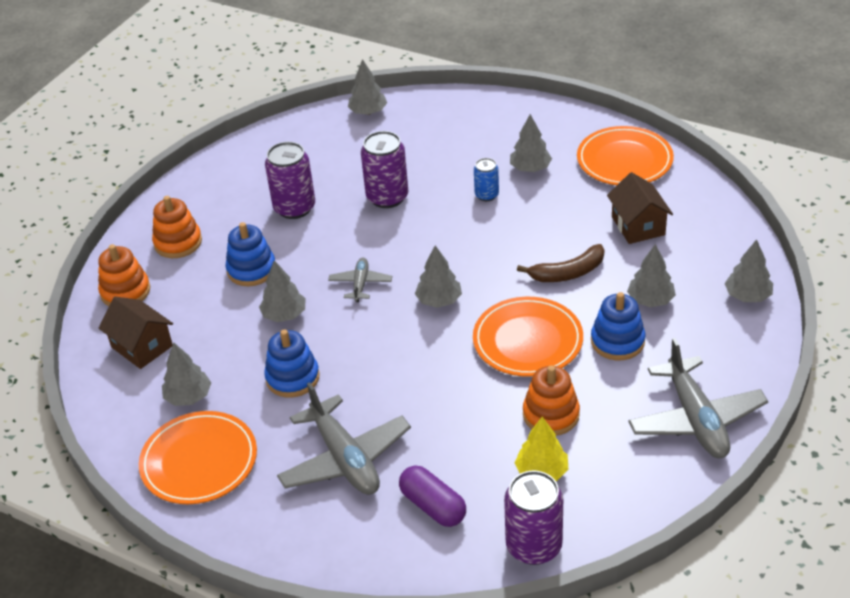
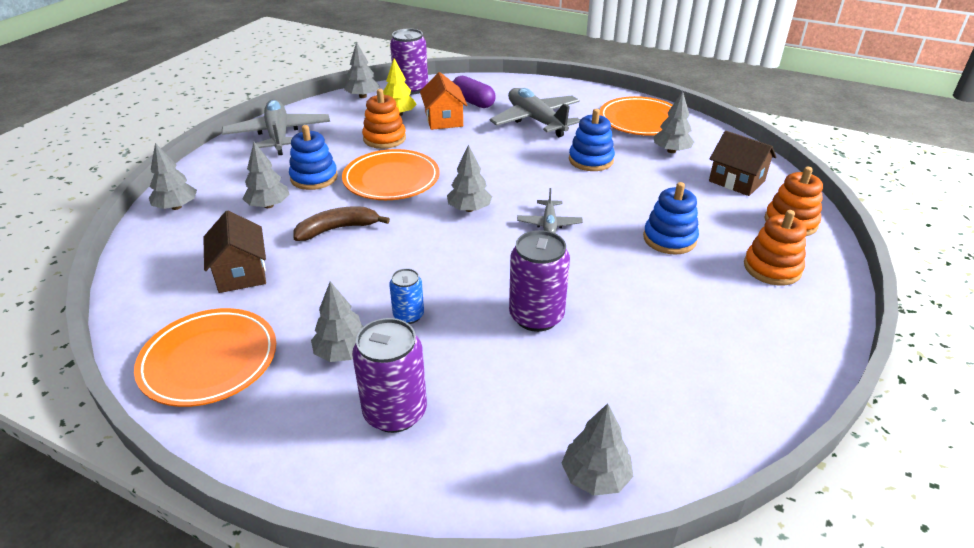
camera: 175 degrees right, 5 degrees down
grey tree [259,260,306,322] -> grey tree moved to [344,42,380,98]
purple can [265,142,315,219] -> purple can moved to [352,318,427,433]
none -> orange house [420,72,467,130]

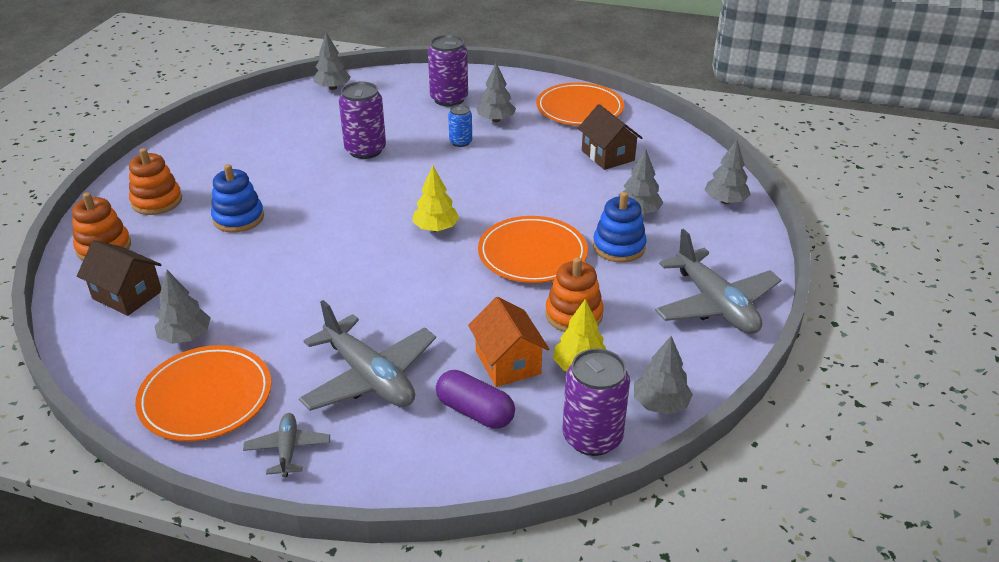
camera: 170 degrees right, 0 degrees up
brown banana [293,206,390,241] -> none
grey tree [447,145,492,212] -> yellow tree [412,166,459,232]
grey plane [517,188,583,233] -> grey plane moved to [243,413,330,477]
blue stacking toy [569,109,615,171] -> none

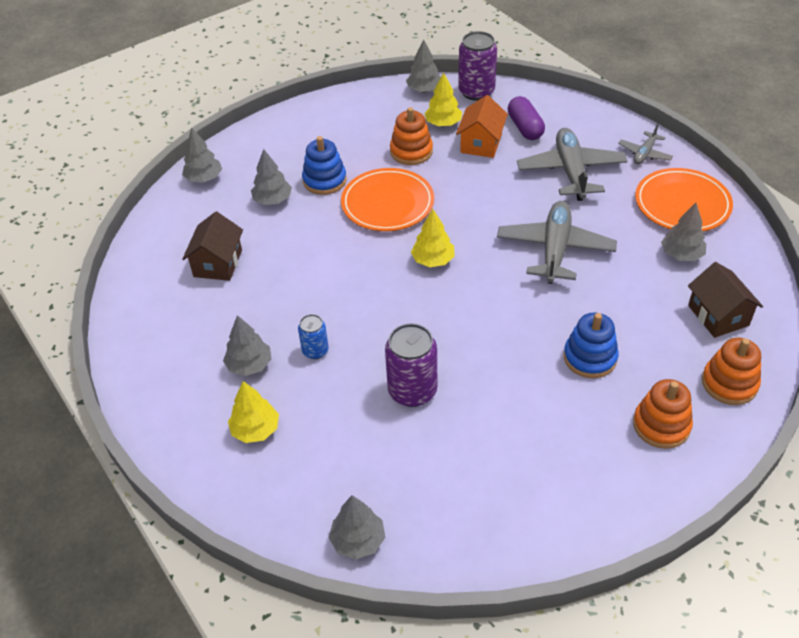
camera: 140 degrees left, 10 degrees up
purple can [428,35,468,107] -> yellow tree [228,381,279,443]
orange plate [536,83,624,126] -> none
grey plane [655,229,781,334] -> grey plane moved to [497,201,617,284]

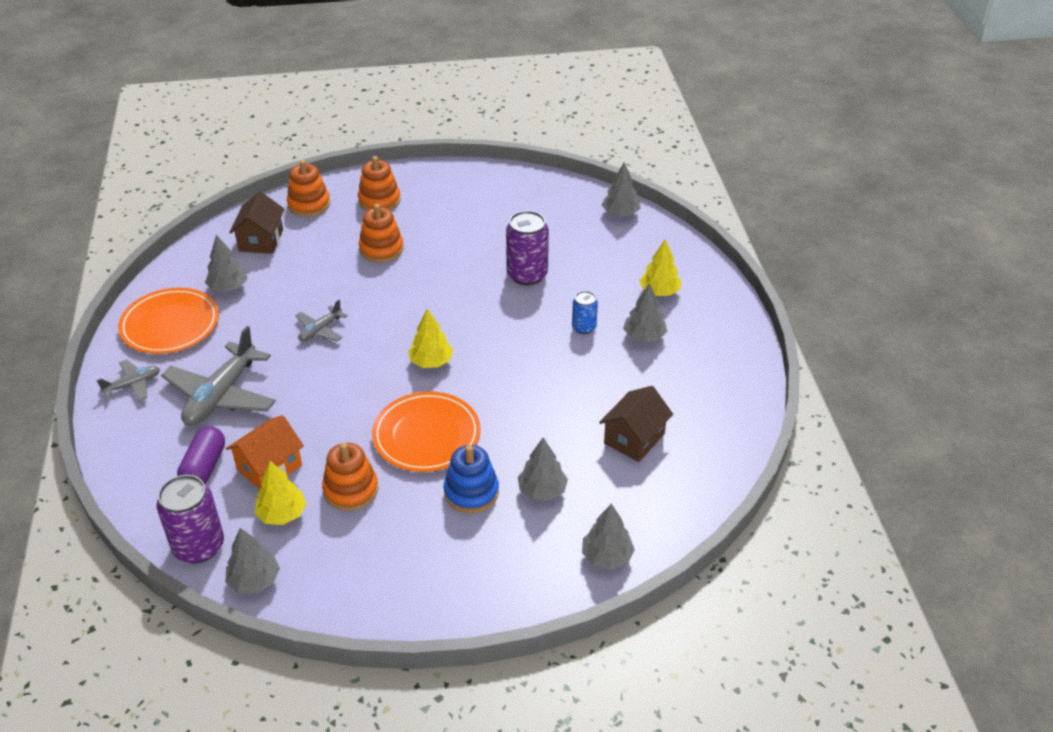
camera: 155 degrees left, 5 degrees down
grey plane [497,201,617,284] -> grey plane [295,300,348,342], size x0.51
blue stacking toy [564,313,619,378] -> orange stacking toy [359,204,404,263]

